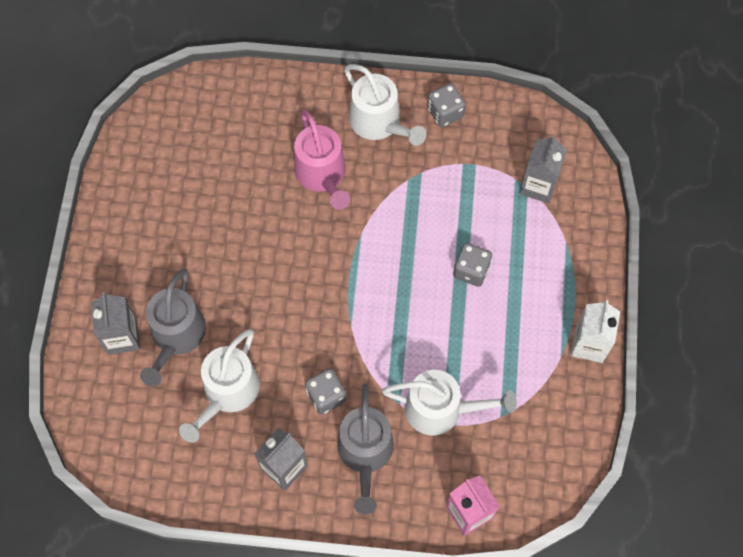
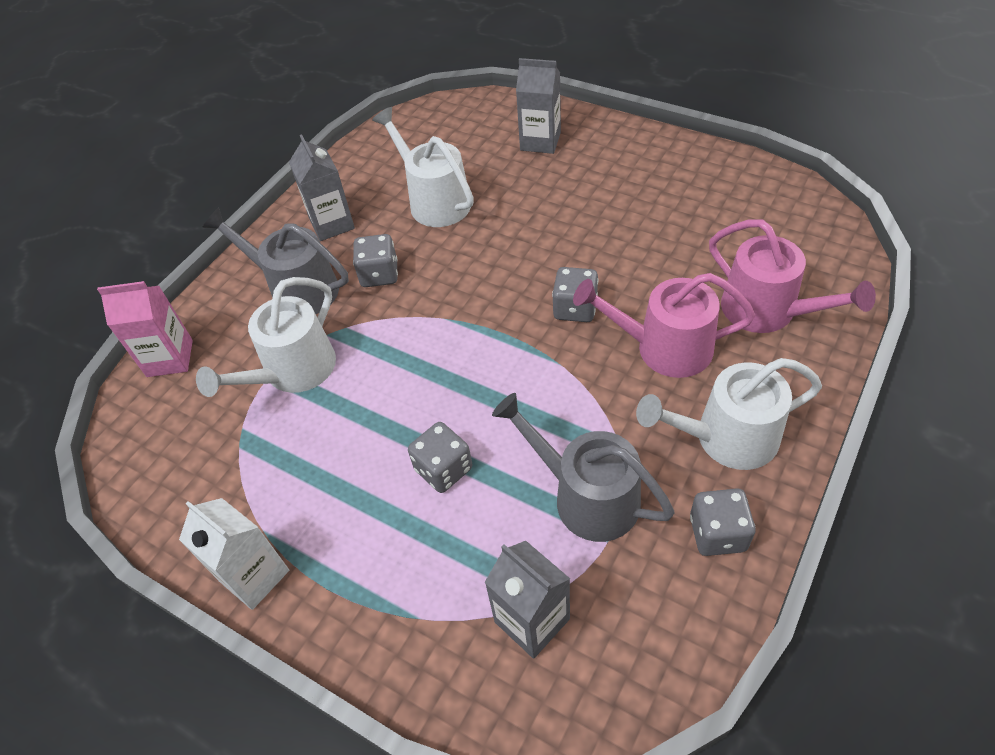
camera: 120 degrees right, 15 degrees down
grey watering can [140,269,206,386] -> grey watering can moved to [492,393,675,542]
none -> grey dice [552,267,598,322]
none -> pink watering can [709,219,876,333]

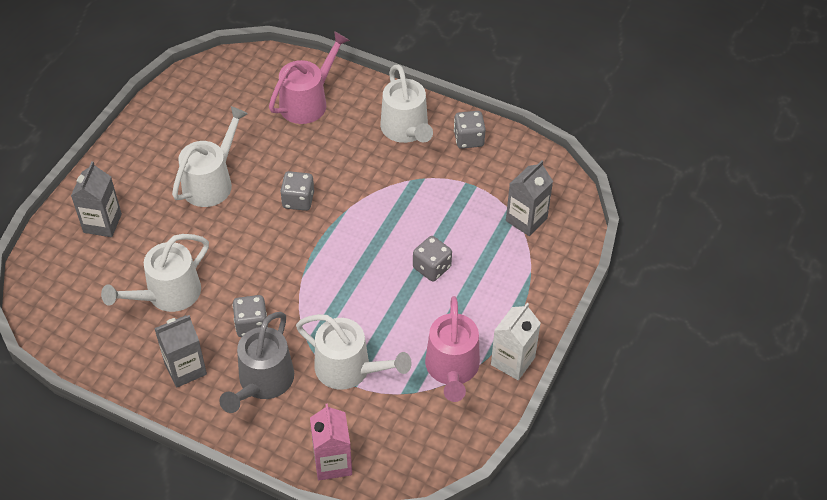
camera: 100 degrees left, 0 degrees up
grey watering can [492,393,675,542] -> none
pink watering can [573,273,755,378] -> pink watering can moved to [425,296,480,402]
none -> white watering can [172,106,248,207]

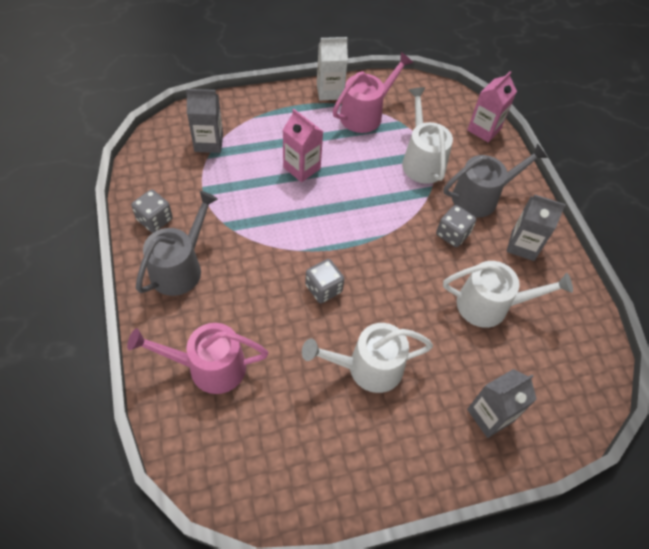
camera: 135 degrees left, 5 degrees up
white watering can [380,65,433,143] -> grey watering can [136,191,218,296]
grey dice [413,236,452,281] -> pink carton [283,109,324,182]

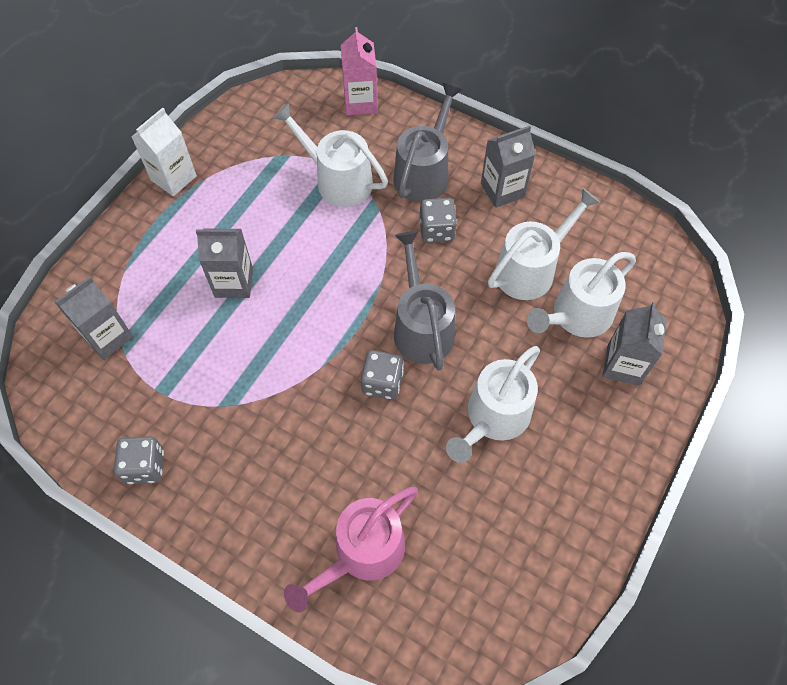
camera: 40 degrees left, 5 degrees up
grey watering can [136,191,218,296] -> grey watering can moved to [394,231,455,370]
pink carton [283,109,324,182] -> grey carton [196,229,253,298]
pink watering can [333,52,414,133] -> none
none -> white watering can [527,252,636,338]

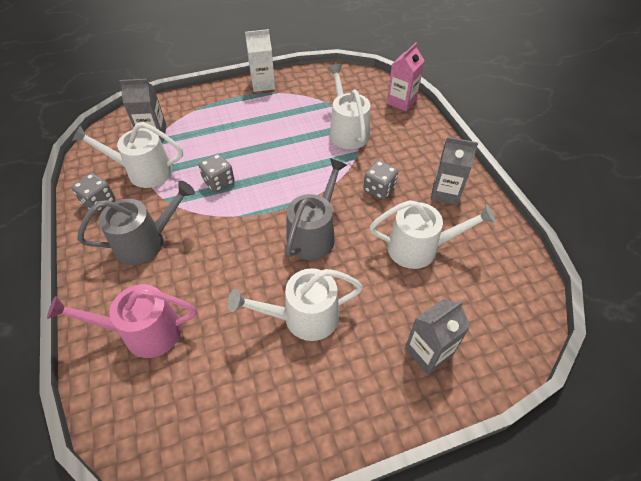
camera: 40 degrees right, 10 degrees down
grey carton [196,229,253,298] -> none
grey dice [361,350,404,400] -> grey dice moved to [198,154,235,192]
grey watering can [393,83,462,202] -> grey watering can moved to [77,181,195,265]
white watering can [527,252,636,338] -> white watering can moved to [72,122,183,188]

